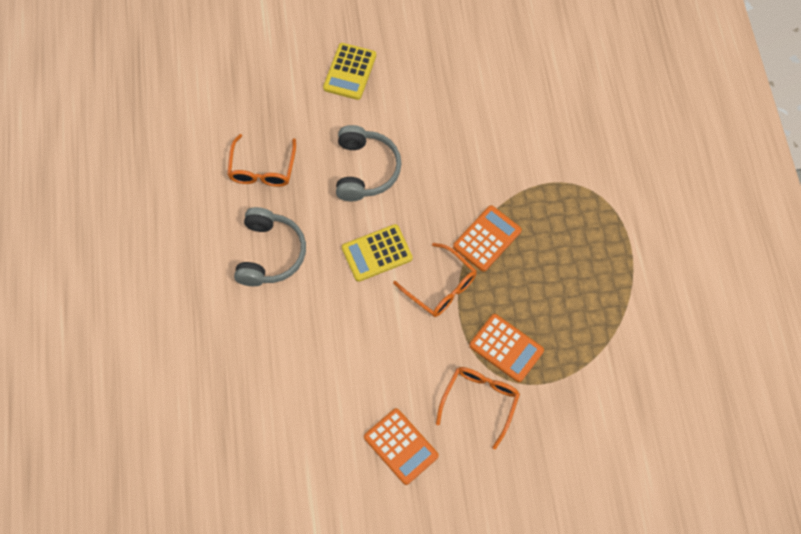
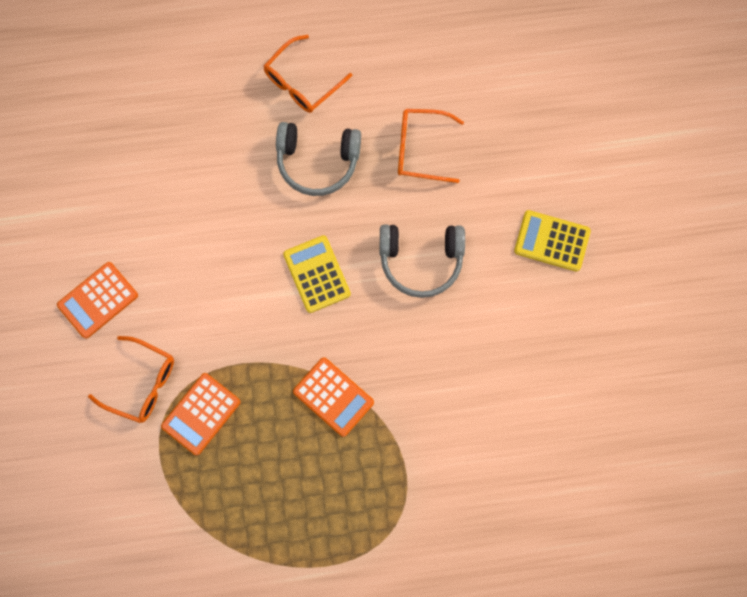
camera: 90 degrees right, 10 degrees up
orange glasses [393,243,477,317] -> orange glasses moved to [264,35,352,113]

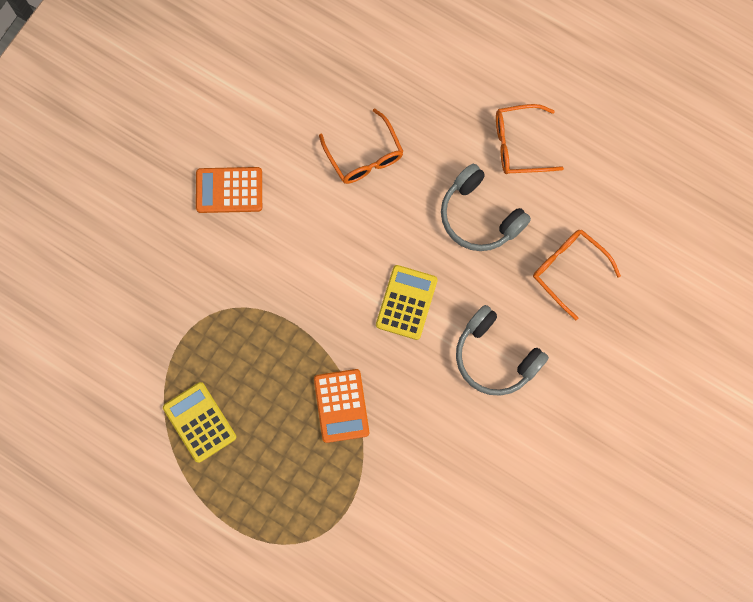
camera: 40 degrees right, 0 degrees up
orange glasses [88,336,174,423] -> orange glasses moved to [319,108,404,184]
orange calculator [161,373,241,455] -> none
yellow calculator [514,210,591,272] -> yellow calculator moved to [163,382,237,463]

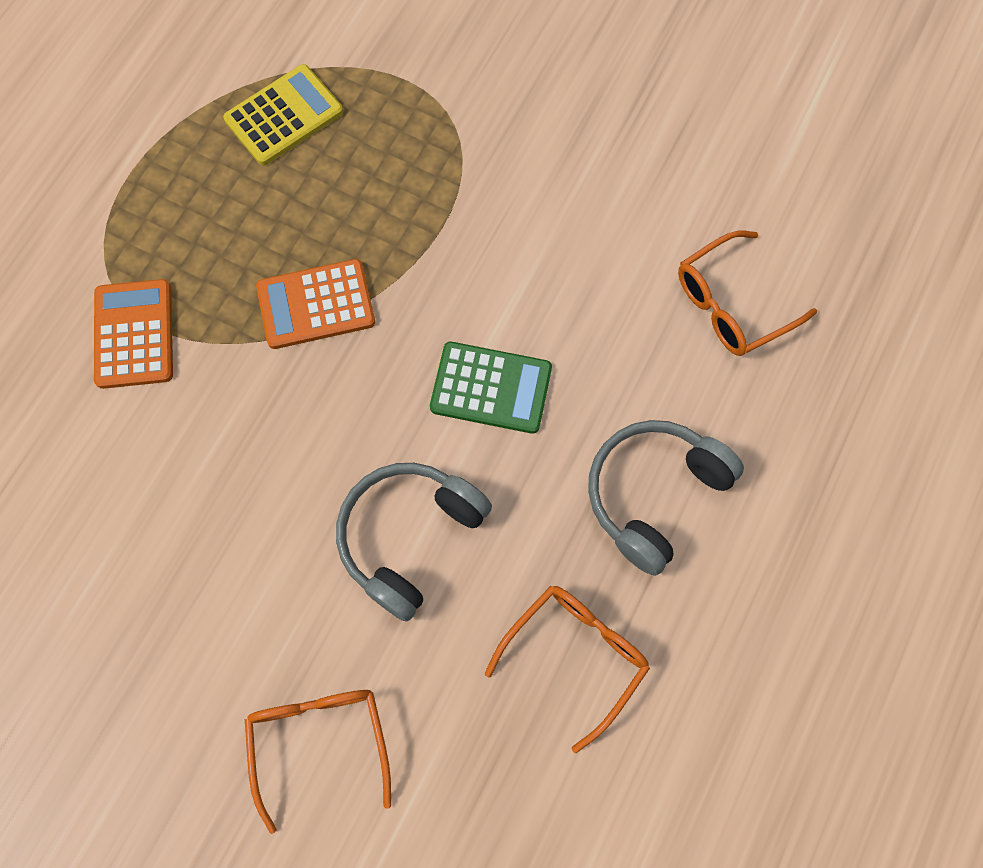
camera: 85 degrees right, 5 degrees down
orange calculator [196,167,262,213] -> orange calculator moved to [94,279,173,389]
yellow calculator [376,265,438,340] -> green calculator [430,342,552,434]
orange glasses [496,104,564,174] -> orange glasses moved to [245,690,391,834]

